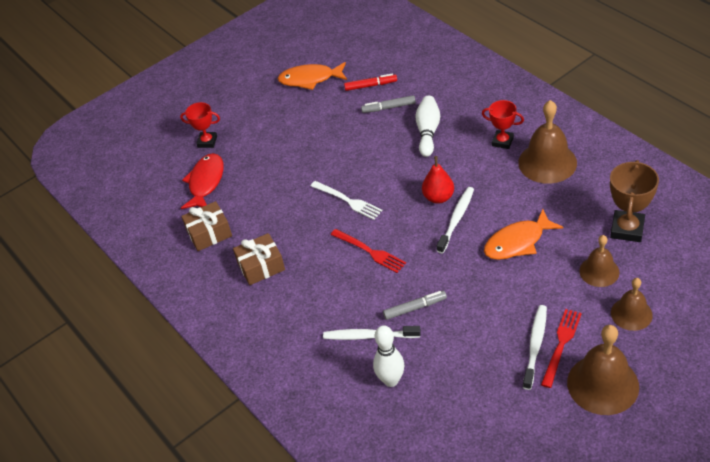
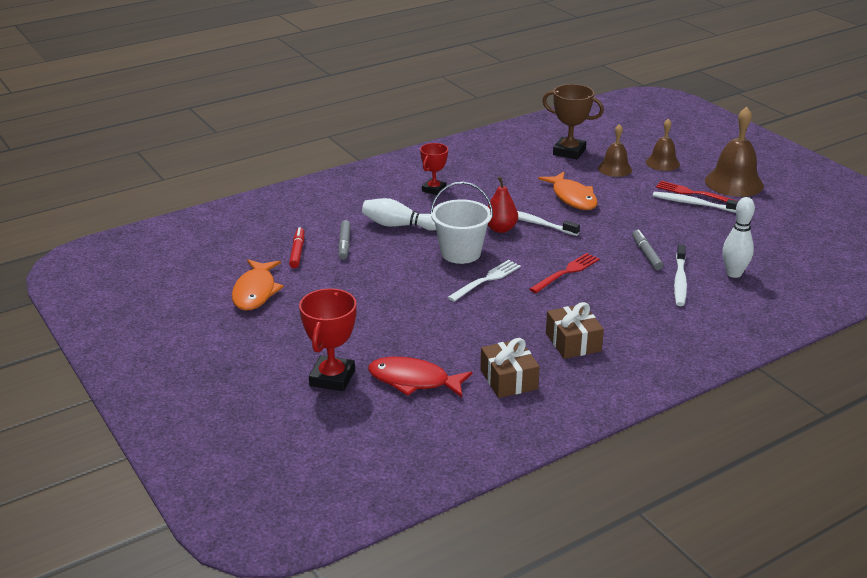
camera: 90 degrees left, 15 degrees down
red trophy [180,102,220,148] -> red trophy [299,288,356,391], size x1.52
brown bell [518,100,577,184] -> none
none -> white bucket [430,182,493,264]

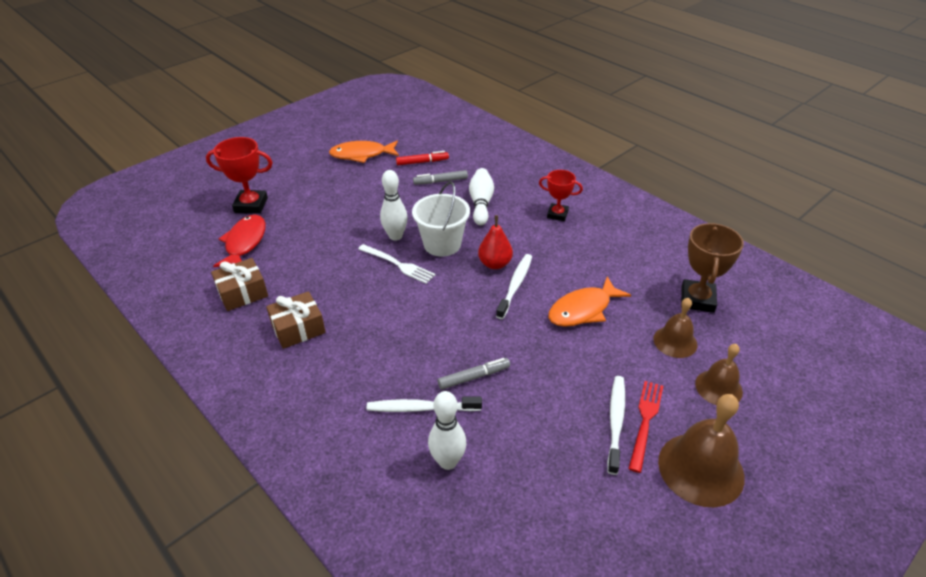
camera: 80 degrees right, 10 degrees up
red fork [530,253,600,293] -> none
none -> white bowling pin [380,170,408,241]

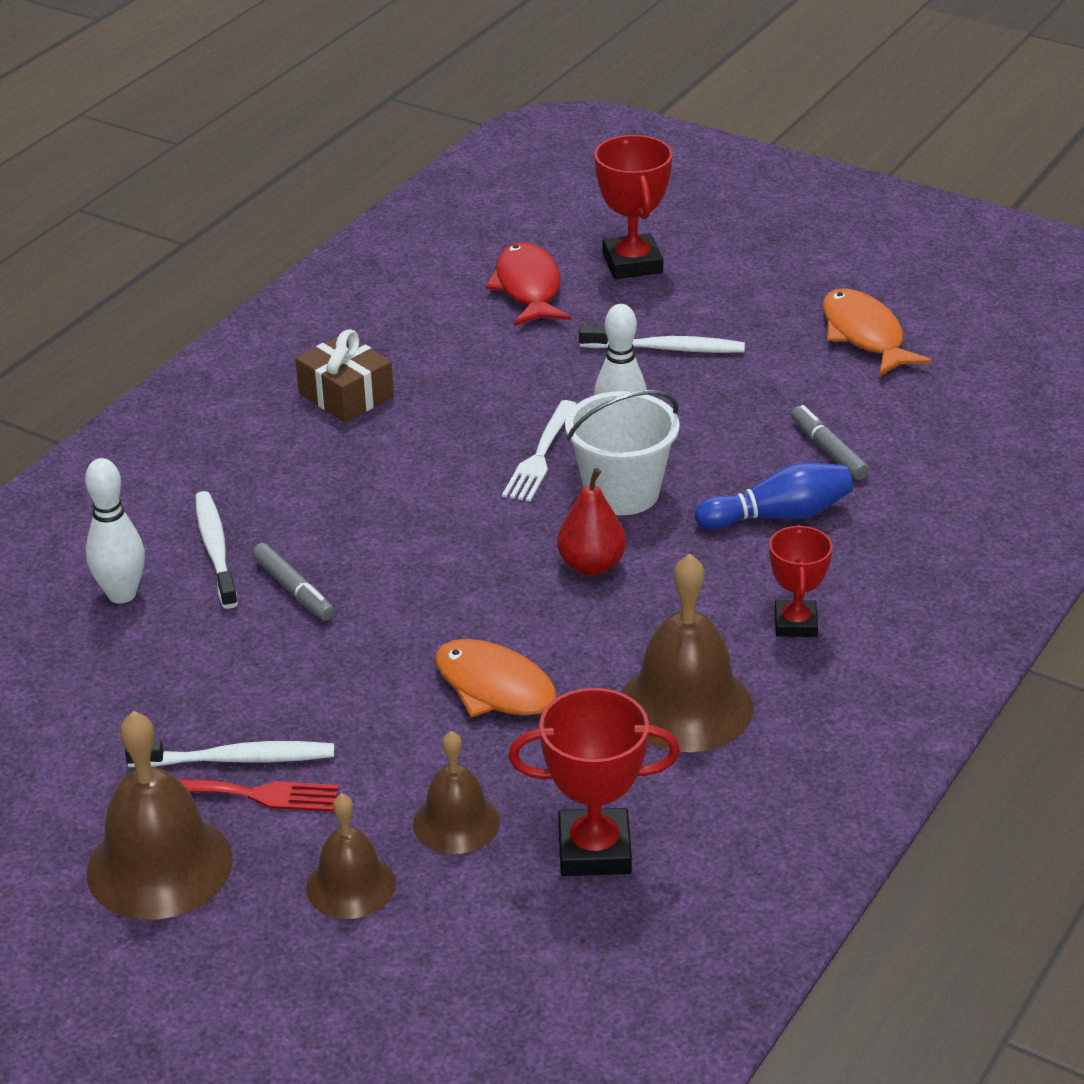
camera: 75 degrees right, 5 degrees down
brown gift [211,258,268,311] -> none
red fish [213,215,266,267] -> red fish turned 90 degrees counterclockwise [485,242,571,326]
red marker [396,151,449,165] -> none
white bowling pin [469,168,494,225] -> blue bowling pin [695,462,853,530]
white toothbrush [496,254,532,319] -> white toothbrush moved to [579,326,745,353]
brown trophy [681,223,744,313] -> red trophy [508,688,680,876]
none -> brown bell [621,554,753,752]

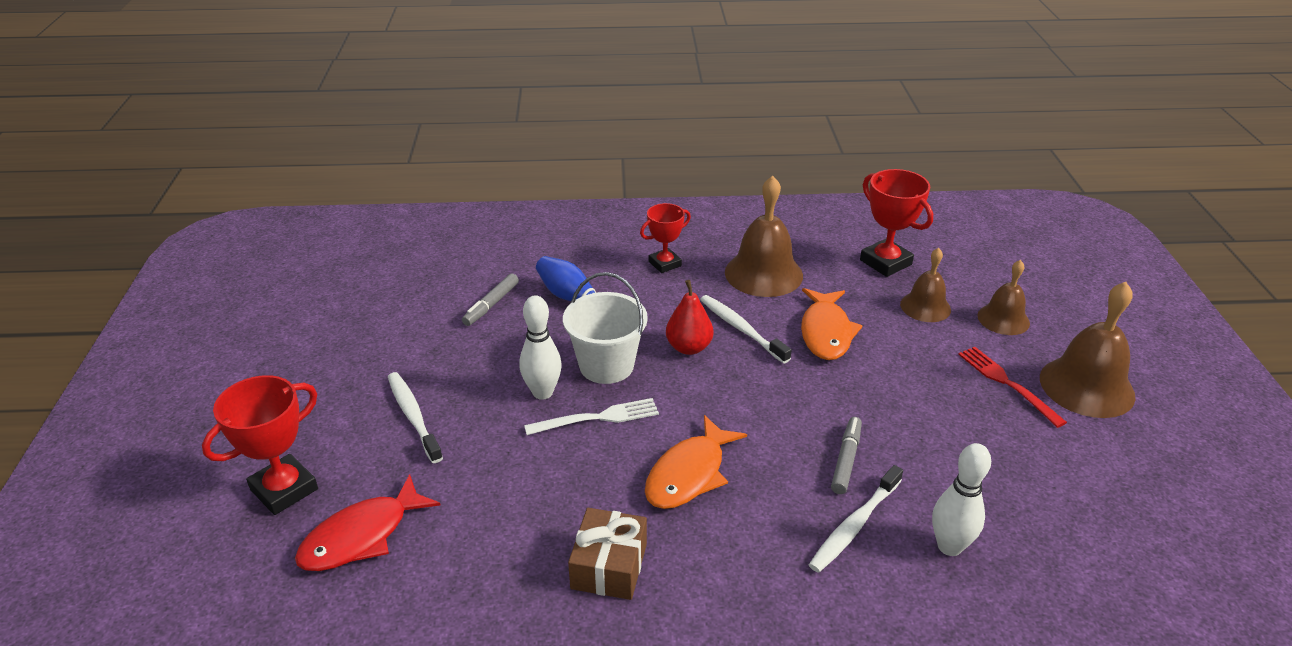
camera: 125 degrees left, 0 degrees up
white toothbrush [125,740,334,767] -> white toothbrush moved to [700,295,792,363]
orange fish [823,288,932,376] -> orange fish moved to [645,415,747,509]

